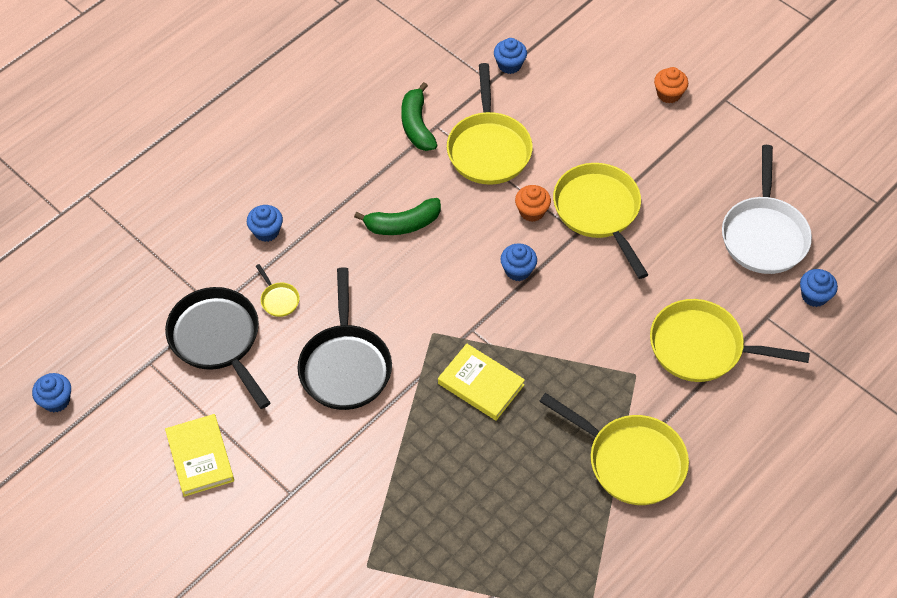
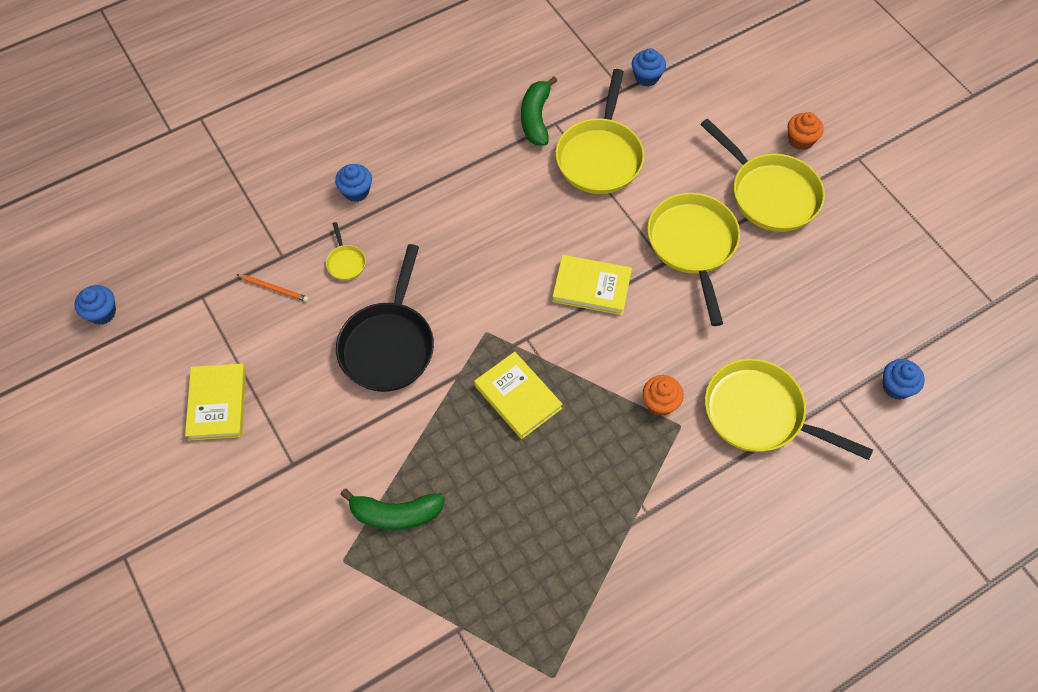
camera: 15 degrees right, 5 degrees up
black pan [165,287,270,409] -> orange pencil [236,274,309,302]
green banana [354,198,441,235] -> green banana moved to [340,489,445,530]
blue cupcake [500,243,537,281] -> yellow book [552,255,632,315]
orange cupcake [515,185,551,222] -> orange cupcake moved to [643,375,684,416]
yellow pan [539,393,689,505] -> yellow pan moved to [700,118,825,232]
white pan [722,145,812,274] -> none

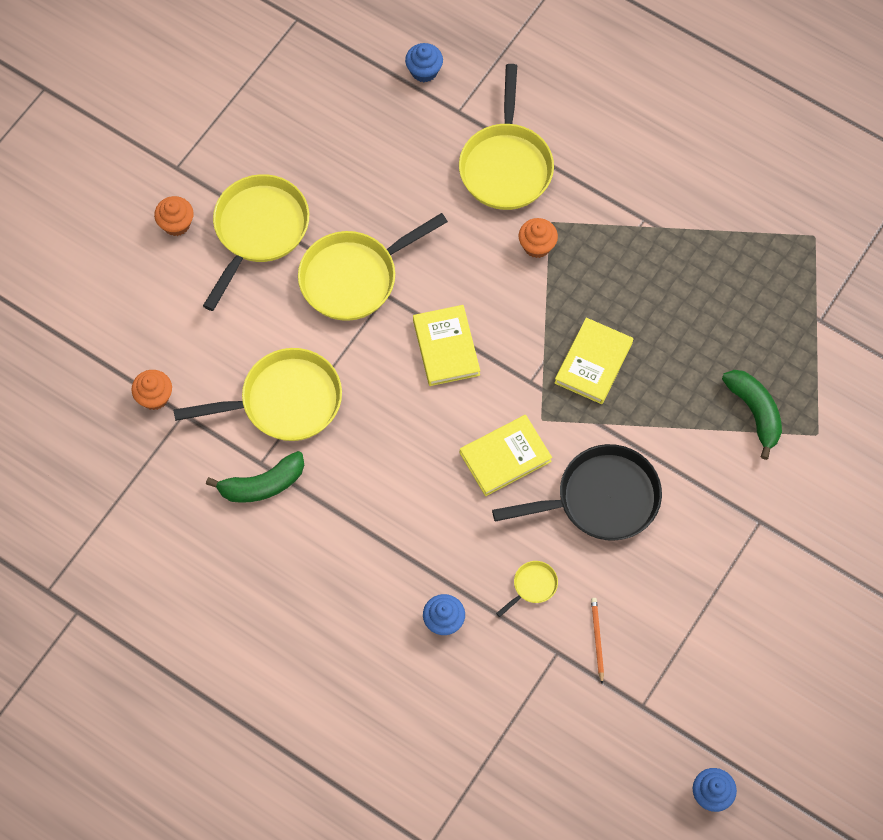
camera: 115 degrees left, 5 degrees up
yellow book [185,364,246,441] -> yellow book moved to [460,415,552,496]
blue cupcake [632,48,666,86] -> orange cupcake [132,370,172,410]

